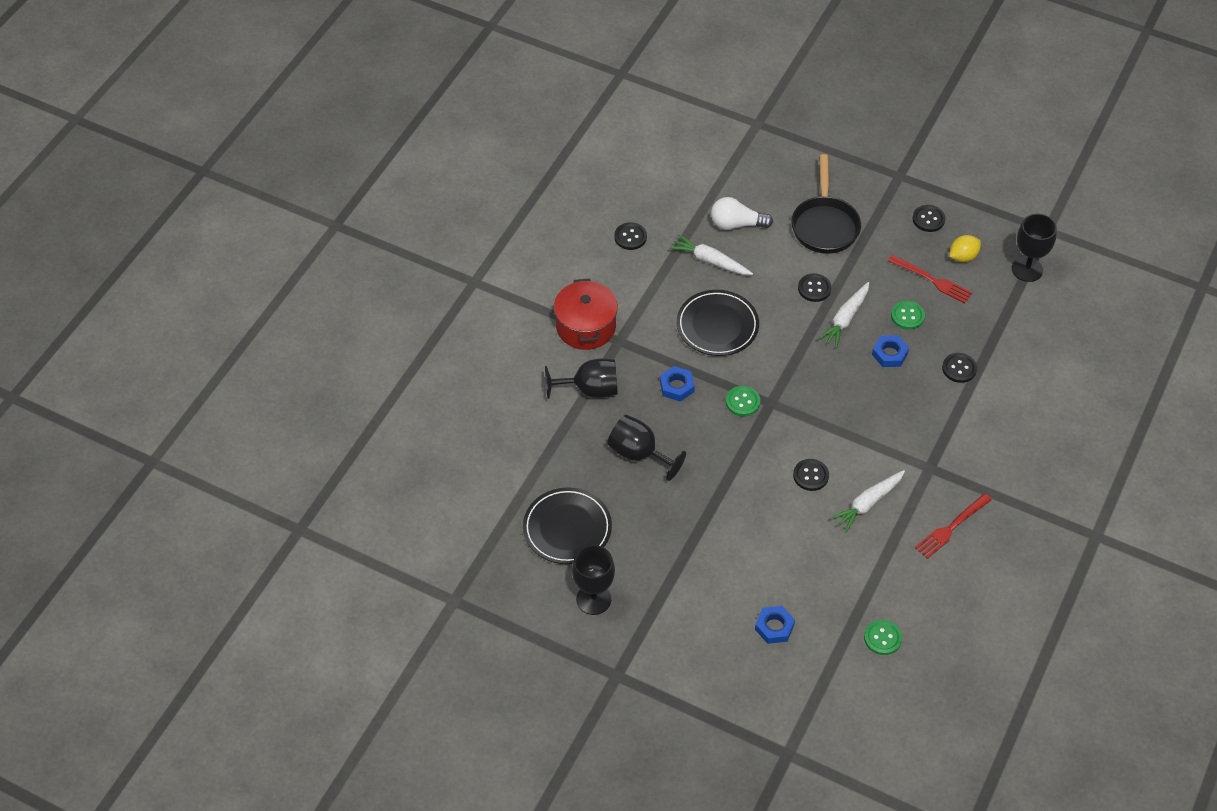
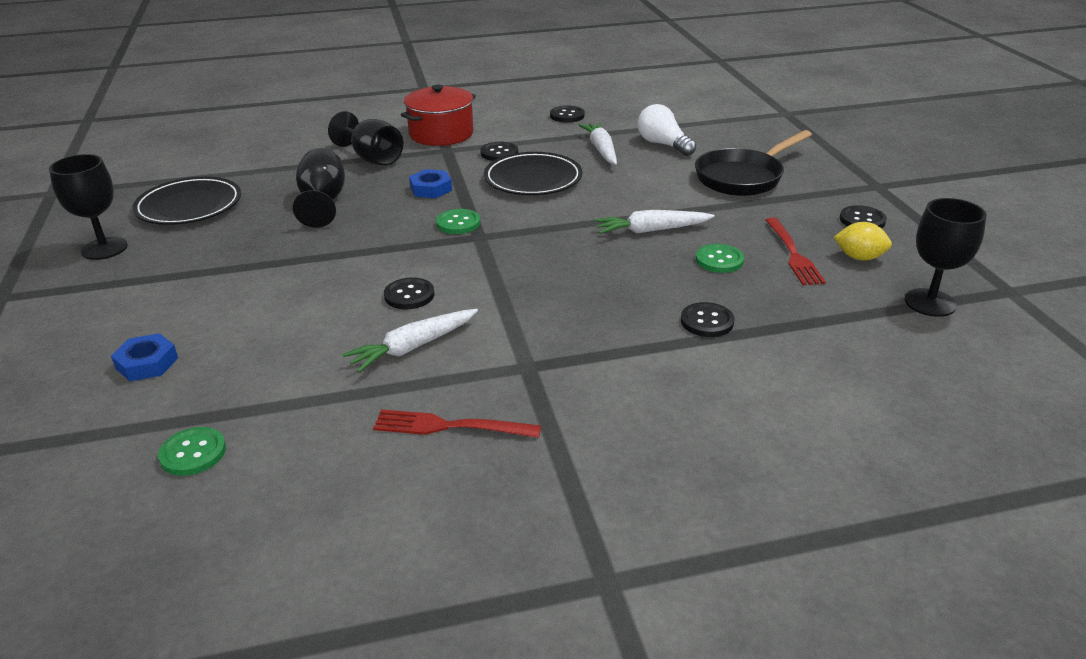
camera: 50 degrees right, 20 degrees down
black button [798,273,832,302] -> black button moved to [480,142,518,161]
white carrot [830,470,905,533] -> white carrot turned 45 degrees counterclockwise [342,309,478,372]
blue nut [872,335,909,367] -> none

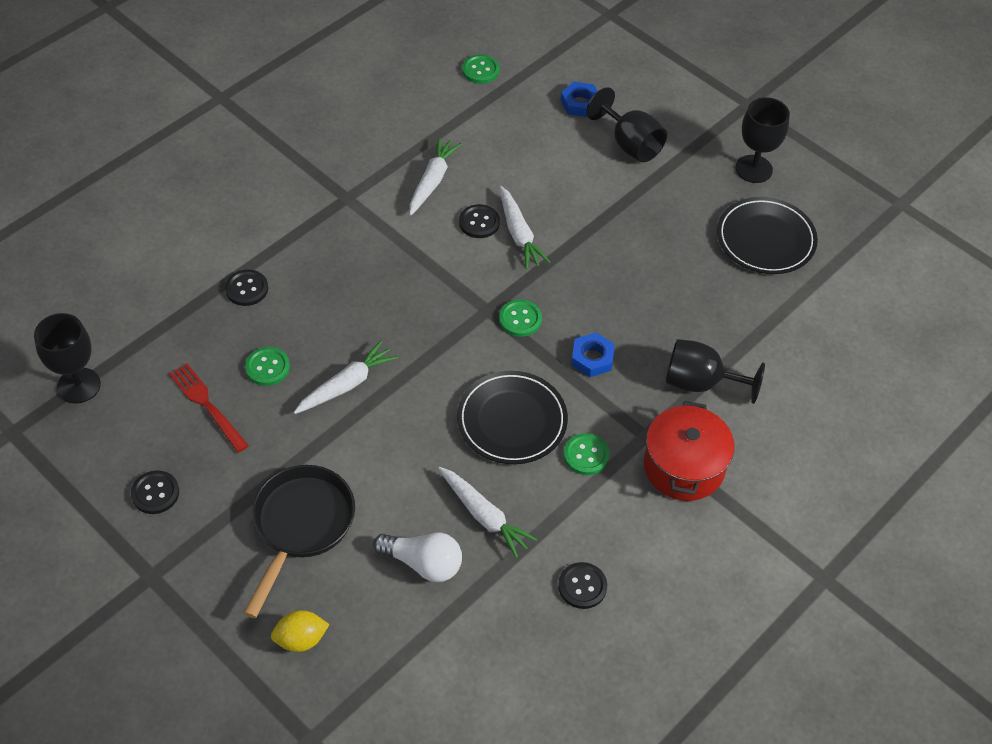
camera: 145 degrees right, 20 degrees up
black goblet [293,148,345,228] -> black goblet moved to [586,87,667,162]
red fork [373,409,541,438] -> none
black button [480,142,518,161] -> green button [564,433,610,475]
yellow lemon [834,222,892,261] -> yellow lemon moved to [271,610,330,652]
none -> white carrot [499,186,550,269]

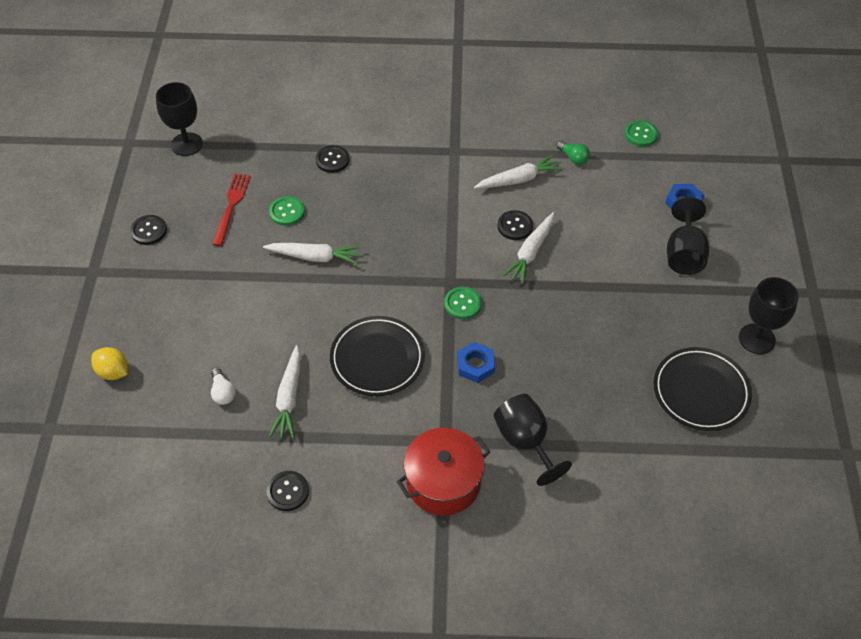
camera: 50 degrees right, 0 degrees up
black pan [243,465,355,618] -> none
white light bulb [373,533,462,582] -> white light bulb [211,368,236,405], size x0.61
green button [564,433,610,475] -> none
none -> green light bulb [556,141,590,165]

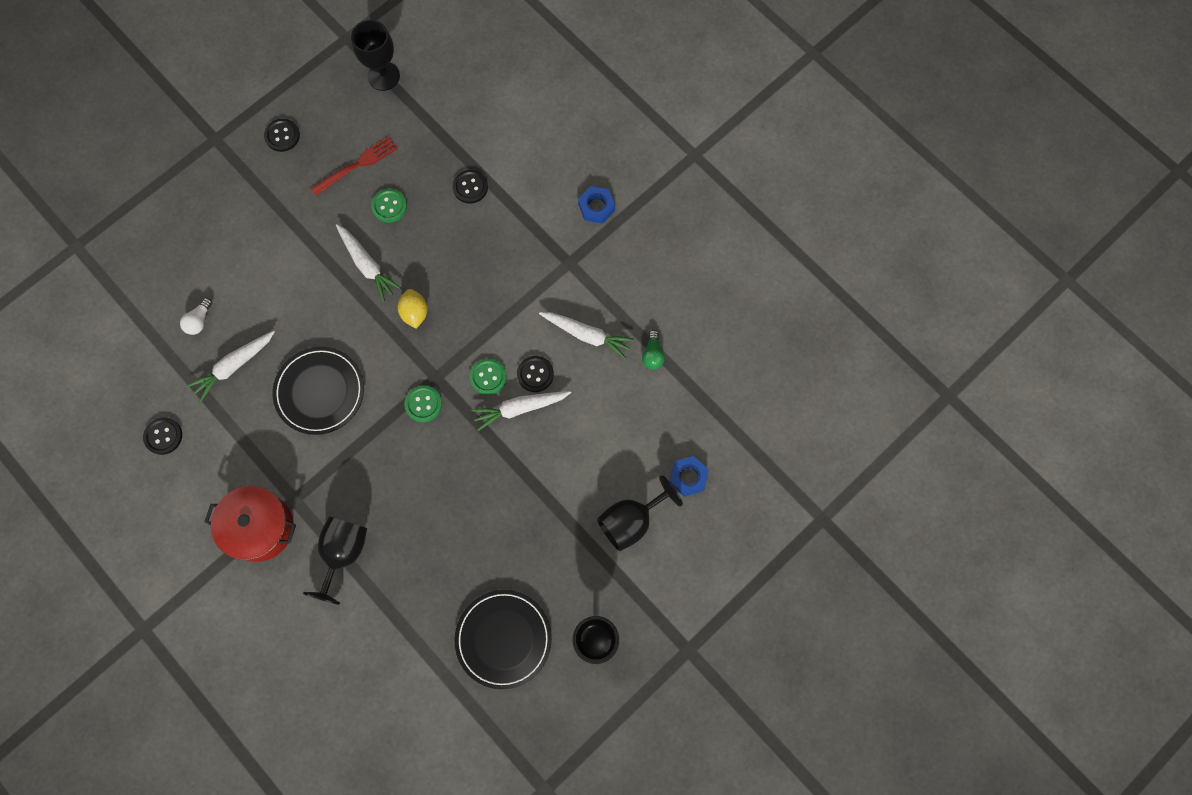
camera: 45 degrees right, 20 degrees up
yellow lemon [91,347,128,380] -> yellow lemon moved to [398,289,428,329]
blue nut [457,342,495,383] -> blue nut moved to [578,186,615,224]
green button [625,120,658,147] -> green button moved to [469,358,507,395]

